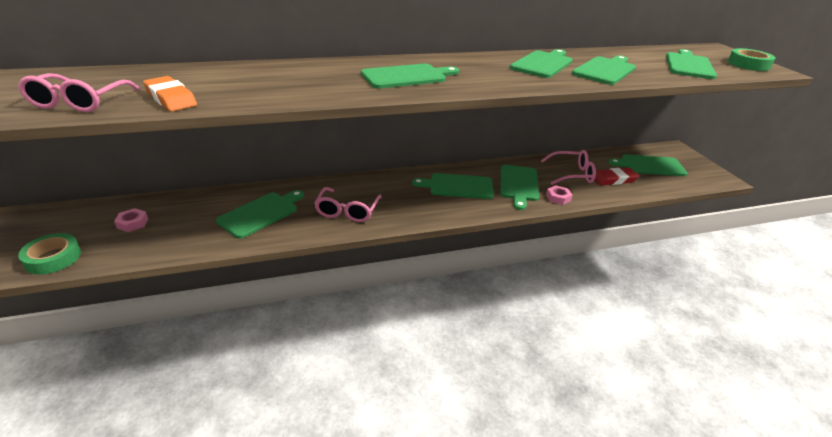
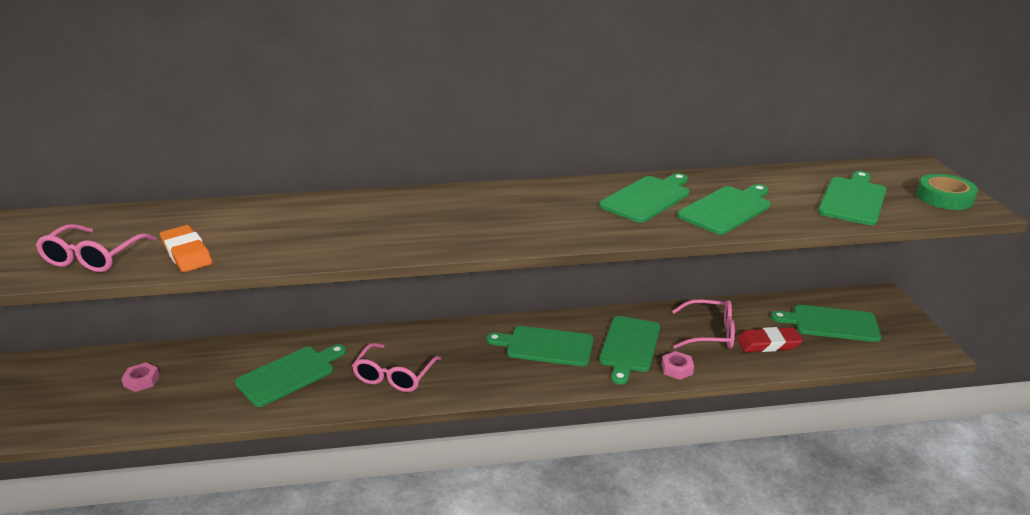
camera: 10 degrees right, 5 degrees down
green tape [18,233,81,274] -> none
green cutting board [361,64,459,89] -> none

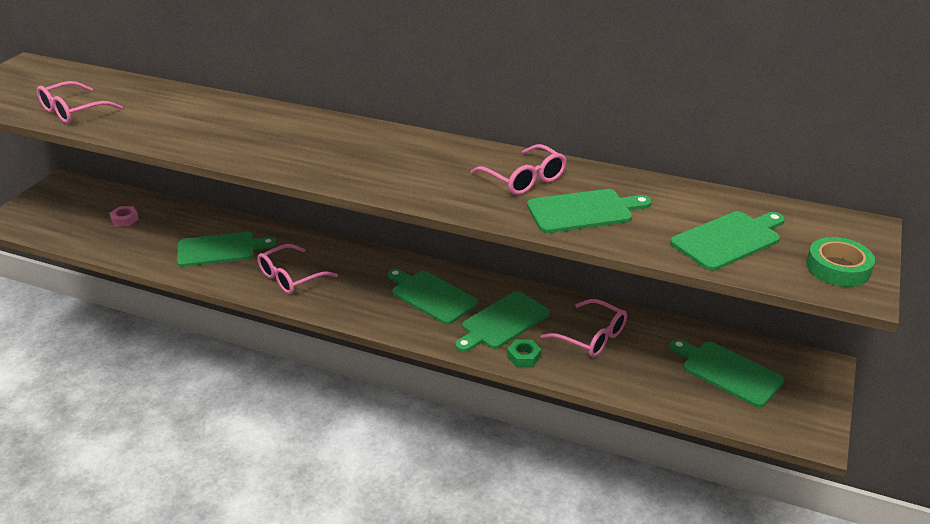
camera: 30 degrees right, 5 degrees up
orange eraser [160,225,212,272] -> none
green cutting board [599,173,689,223] -> pink glasses [471,144,567,195]
pink nut [662,351,694,380] -> green nut [507,340,541,367]
red eraser [737,327,803,352] -> none

